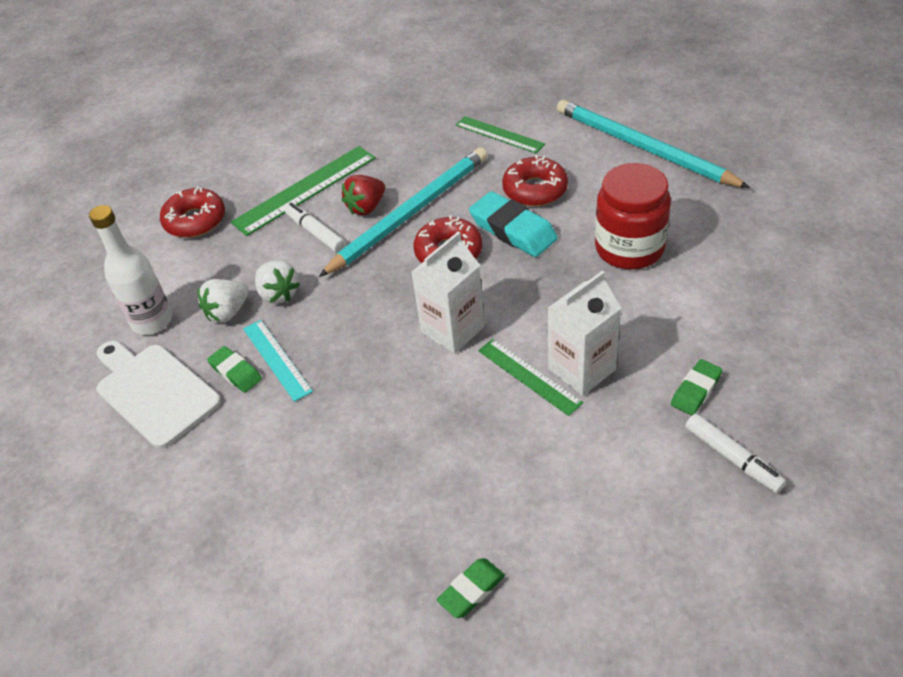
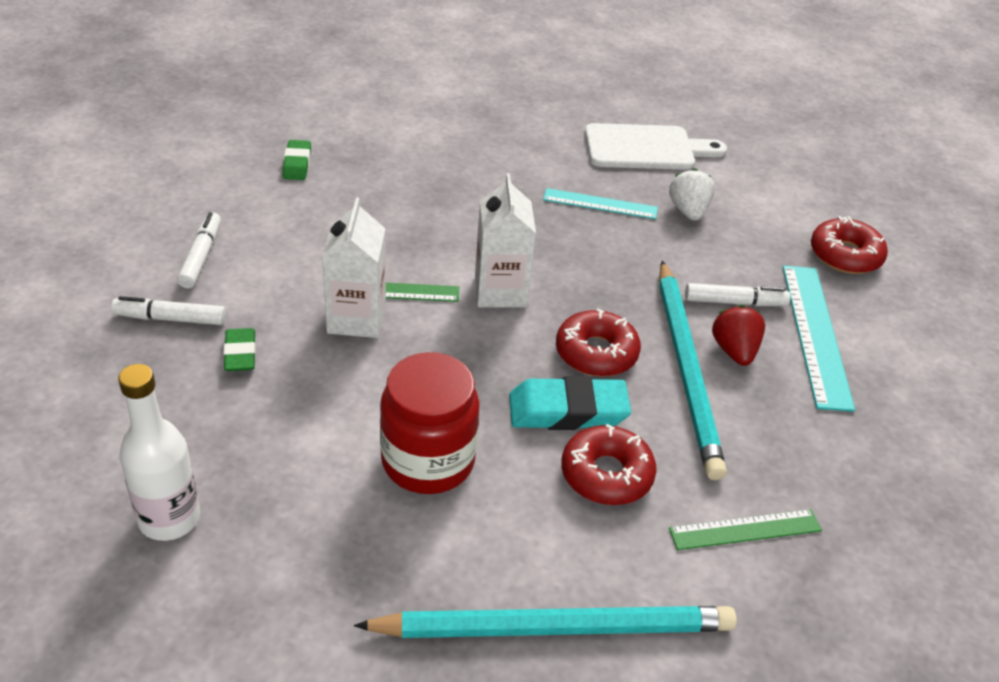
camera: 125 degrees right, 5 degrees down
white bottle [89,205,172,335] -> white bottle moved to [118,364,200,541]
green eraser [207,346,262,393] -> none
green ruler [231,146,376,236] -> turquoise ruler [783,266,855,412]
white strawberry [255,260,300,304] -> none
none -> white marker [177,212,221,288]

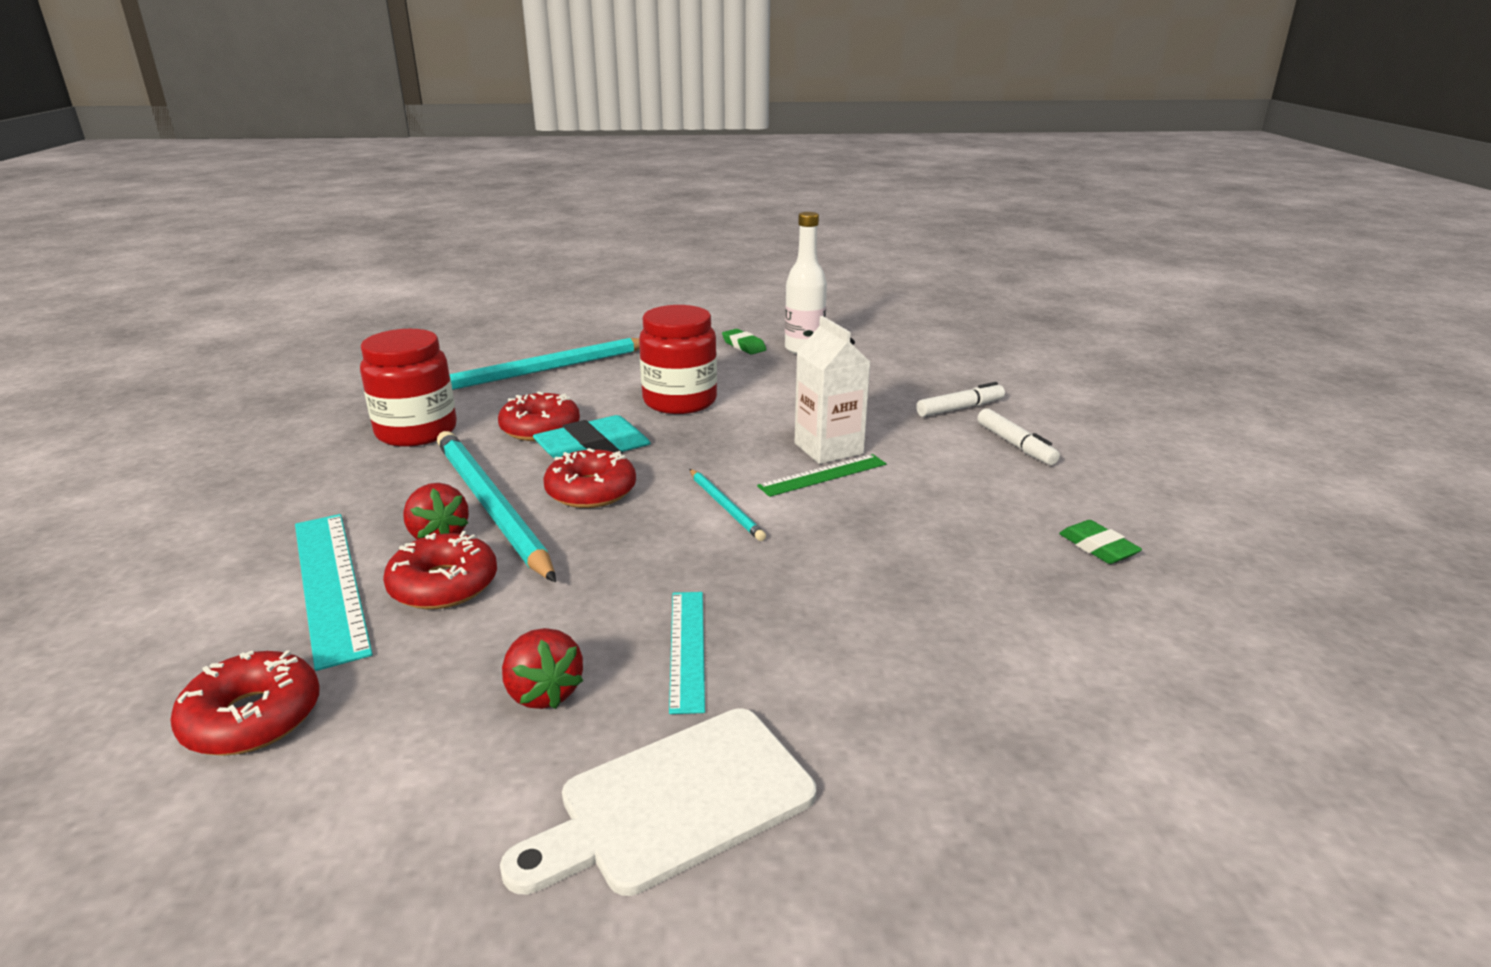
camera: 155 degrees right, 15 degrees down
green eraser [223,328,256,371] -> green eraser moved to [722,329,766,355]
white carton [475,173,536,308] -> turquoise pencil [690,469,766,541]
turquoise ruler [543,188,658,219] -> turquoise ruler turned 75 degrees counterclockwise [669,592,705,714]
white strawberry [669,168,715,221] -> red strawberry [502,628,583,709]
green ruler [669,509,822,550] -> red jar [360,329,457,447]
white marker [685,283,790,306] -> red donut [383,531,497,609]

